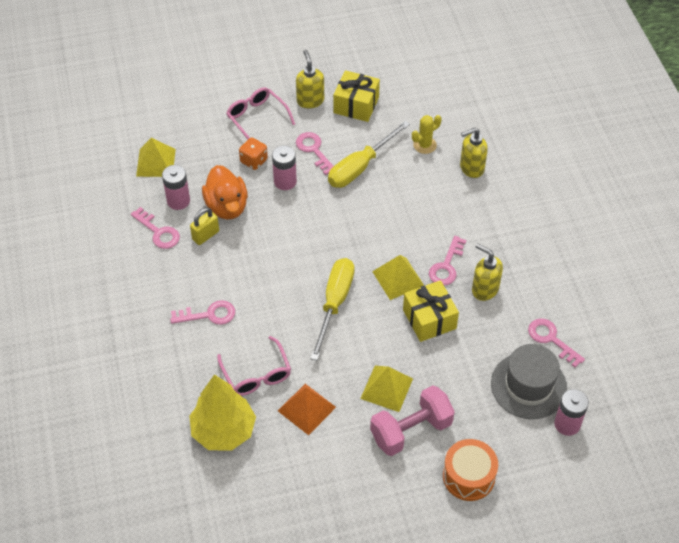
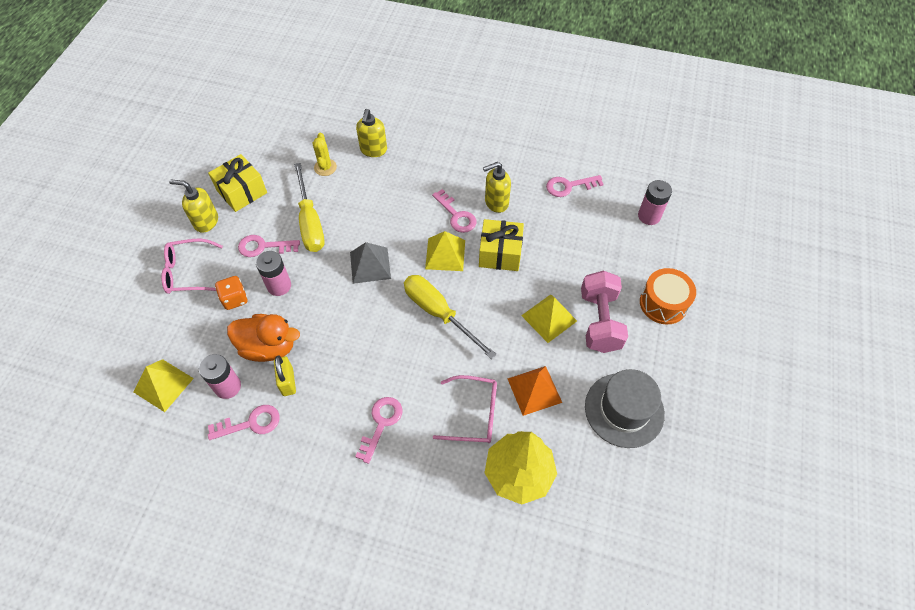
camera: 60 degrees left, 5 degrees up
grey hat [491,344,567,419] -> grey hat moved to [585,369,665,448]
none -> grey pyramid [350,242,391,284]

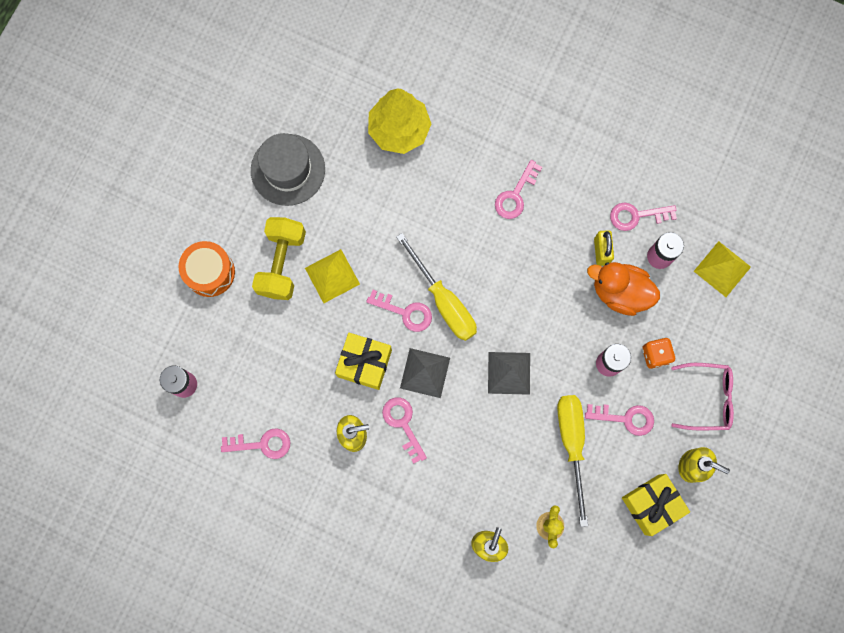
camera: 170 degrees left, 20 degrees up
yellow pyramid [425,231,465,271] -> grey pyramid [400,348,450,398]
pink glasses [433,375,497,443] -> none
orange pyramid [507,366,562,416] -> none
pink dumbbell [581,271,628,353] -> yellow dumbbell [252,217,306,300]
none -> pink key [366,290,432,332]

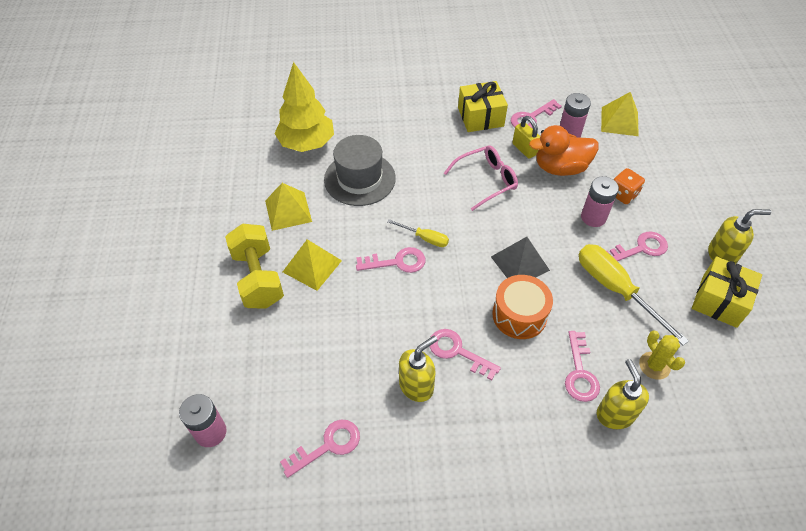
camera: 30 degrees left, 25 degrees down
orange drum [179,241,235,297] -> orange drum moved to [492,275,553,339]
grey hat [251,133,325,206] -> grey hat moved to [324,135,396,206]
yellow gift [335,333,392,390] -> yellow gift moved to [458,81,508,132]
yellow screwdriver [396,233,477,341] -> yellow screwdriver [387,219,449,247], size x0.52
grey pyramid [400,348,450,398] -> none
pink key [495,160,542,219] -> pink key moved to [565,331,600,402]
pink glasses [671,363,734,430] -> pink glasses moved to [444,146,518,211]
none -> yellow pyramid [265,183,312,231]

